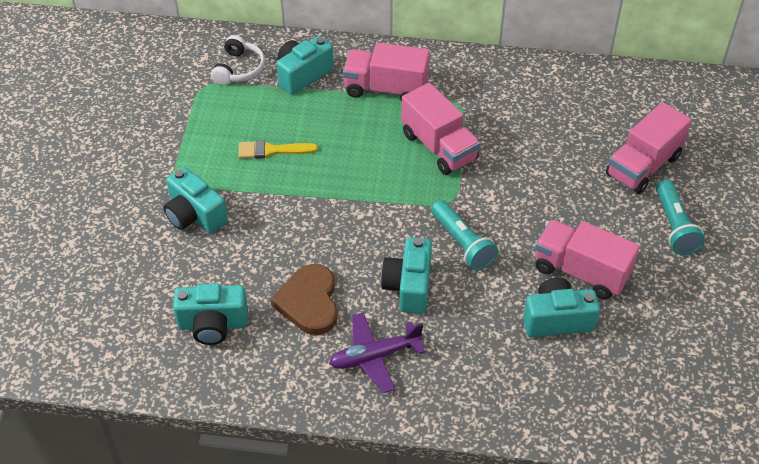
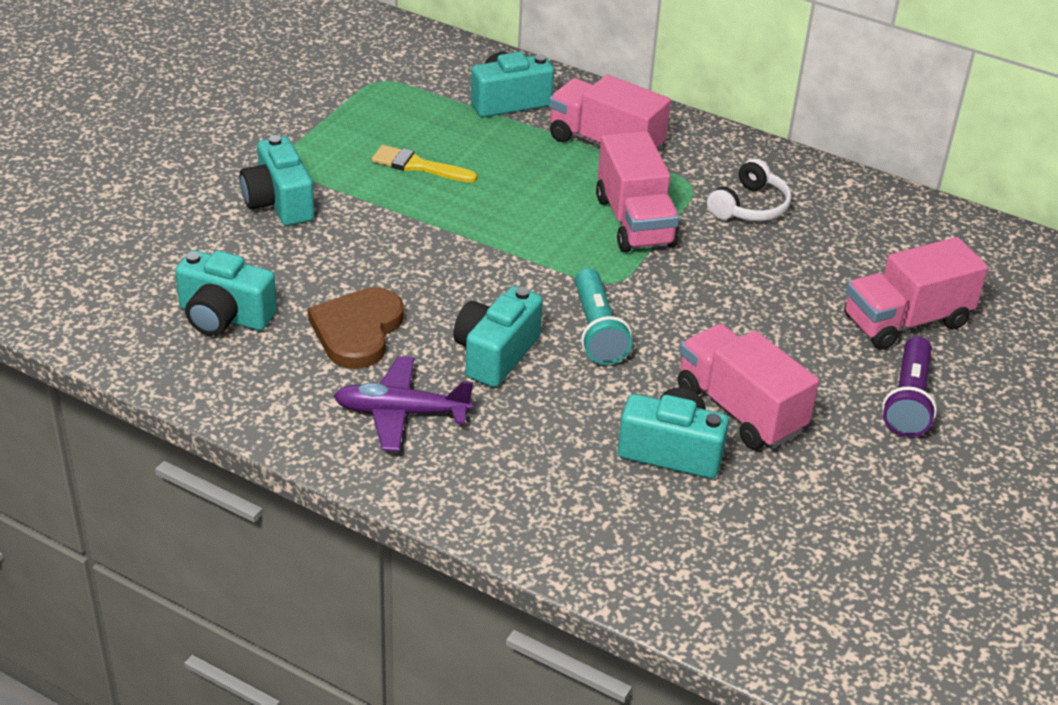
camera: 20 degrees right, 10 degrees down
white headphones [211,35,265,85] -> white headphones moved to [707,159,792,221]
turquoise flashlight [656,179,705,255] -> purple flashlight [882,336,937,437]

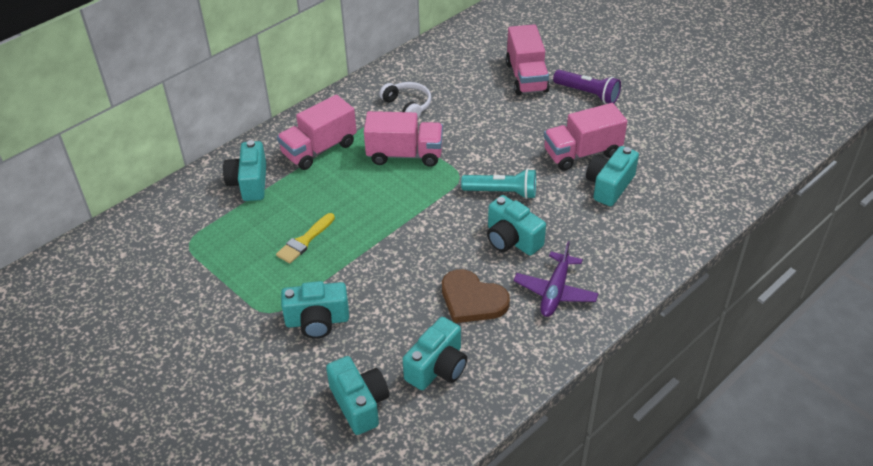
camera: 70 degrees left, 5 degrees up
none -> turquoise camera [326,356,389,435]

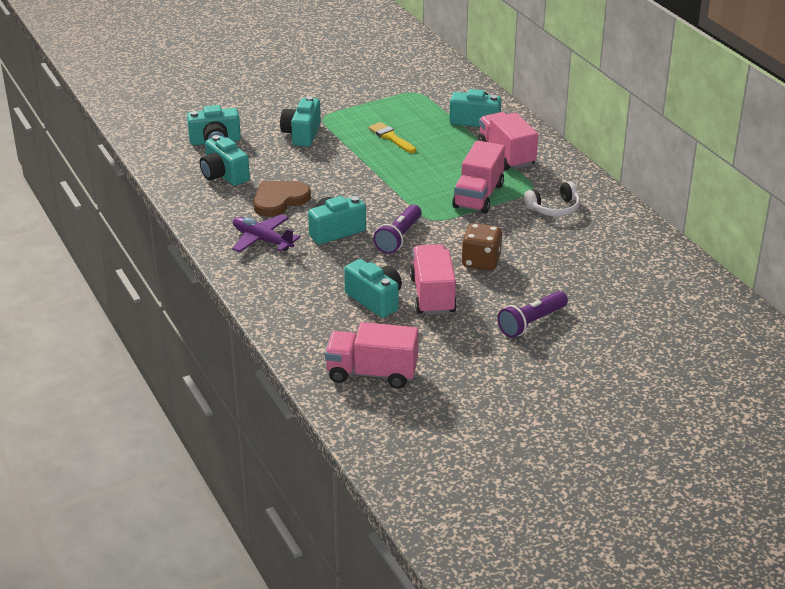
camera: 105 degrees right, 10 degrees down
turquoise flashlight [461,169,536,199] -> purple flashlight [373,205,422,254]
pink truck [506,24,550,95] -> pink truck moved to [325,322,418,389]
none -> brown dice [461,223,502,271]

